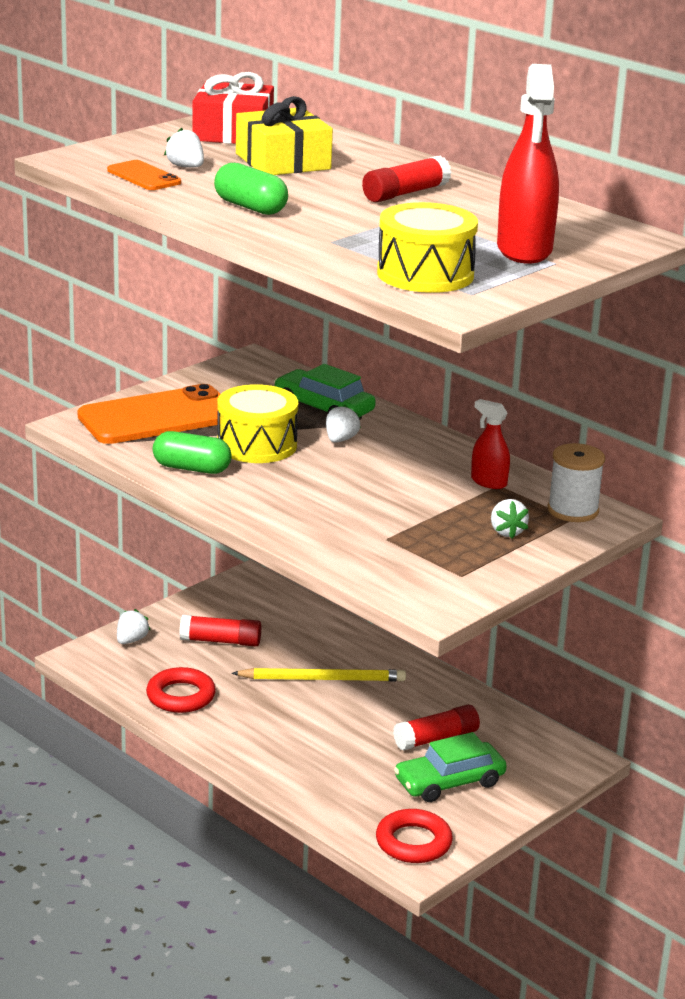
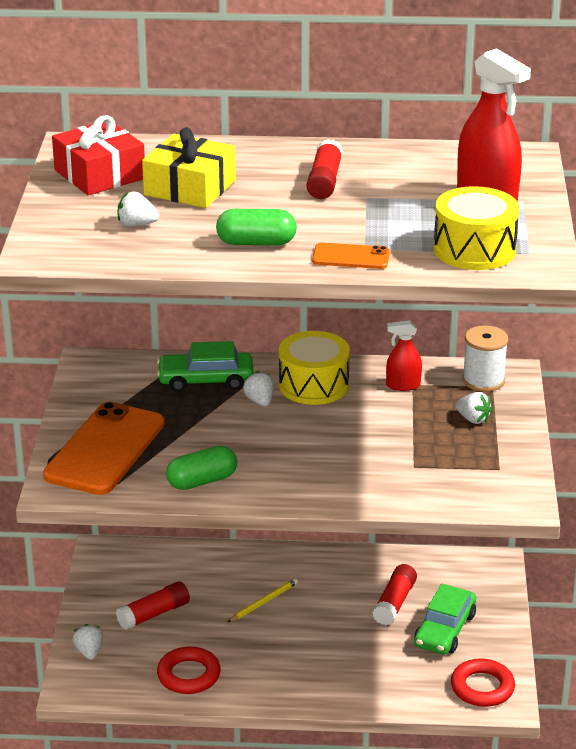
camera: 40 degrees left, 5 degrees up
orange phone [107,160,181,190] -> orange phone moved to [312,243,390,269]
yellow drum [217,384,298,463] -> yellow drum moved to [279,331,350,405]
yellow pencil [231,668,406,681] -> yellow pencil [228,578,298,622], size x0.60

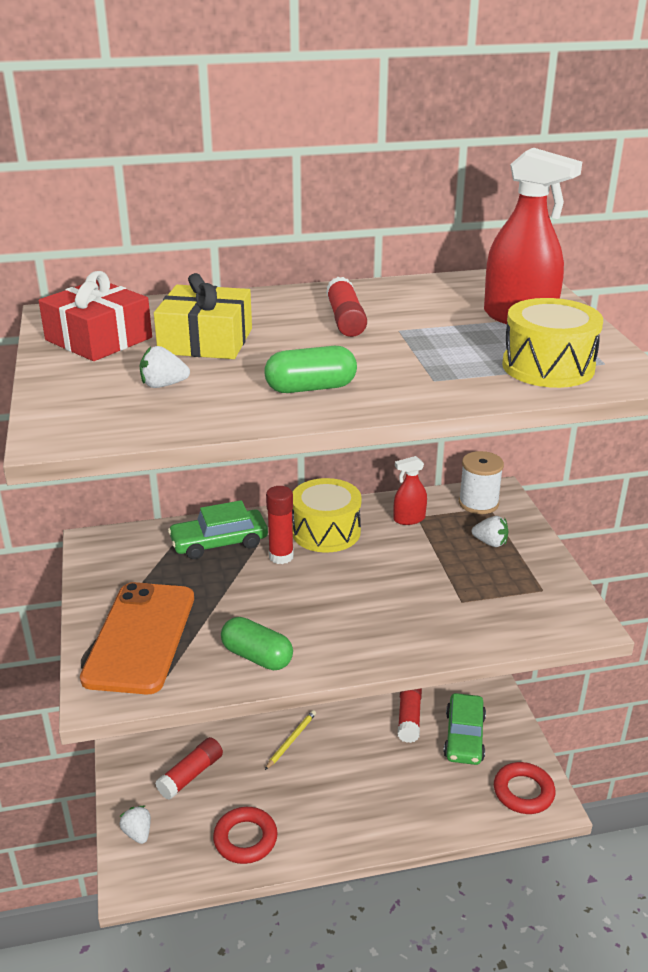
camera: 15 degrees left, 0 degrees up
green capsule [166,446,237,490] -> green capsule turned 75 degrees clockwise [221,617,293,670]
white strawberry [243,371,274,406] -> red glue stick [266,486,294,564]
orange phone [312,243,390,269] -> none

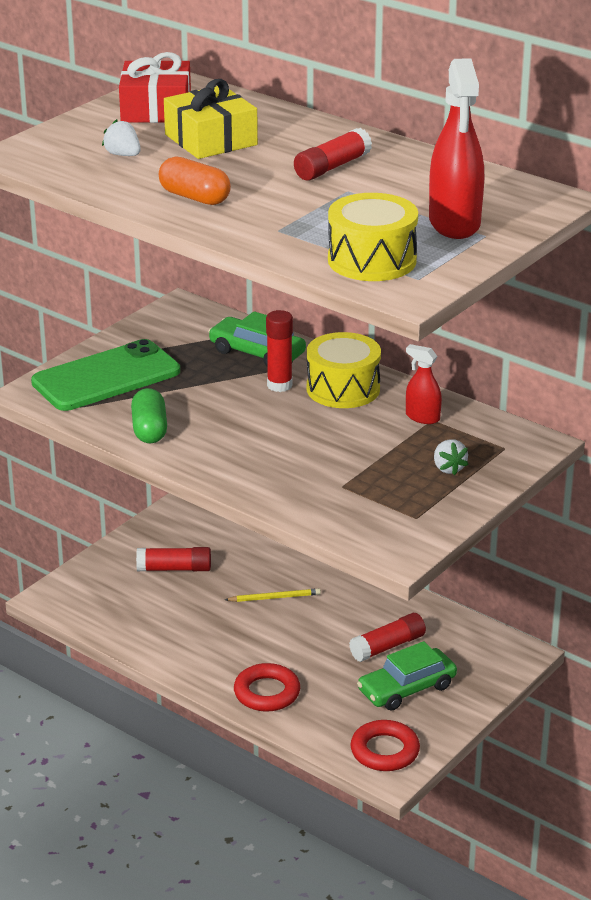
camera: 50 degrees right, 0 degrees up
orange phone [80,582,194,694] -> green phone [31,339,180,411]
white strawberry [119,806,151,844] -> none
red ring [213,807,277,864] -> red ring moved to [234,663,300,712]
green capsule [264,346,357,393] -> orange capsule [159,156,231,205]
white spool [459,451,504,514] -> none

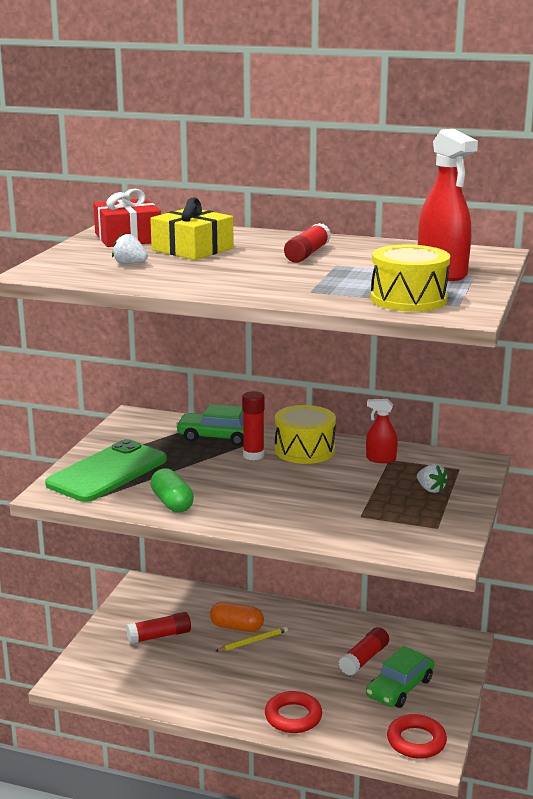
camera: 20 degrees left, 10 degrees down
orange capsule [159,156,231,205] -> orange capsule moved to [210,602,264,632]

